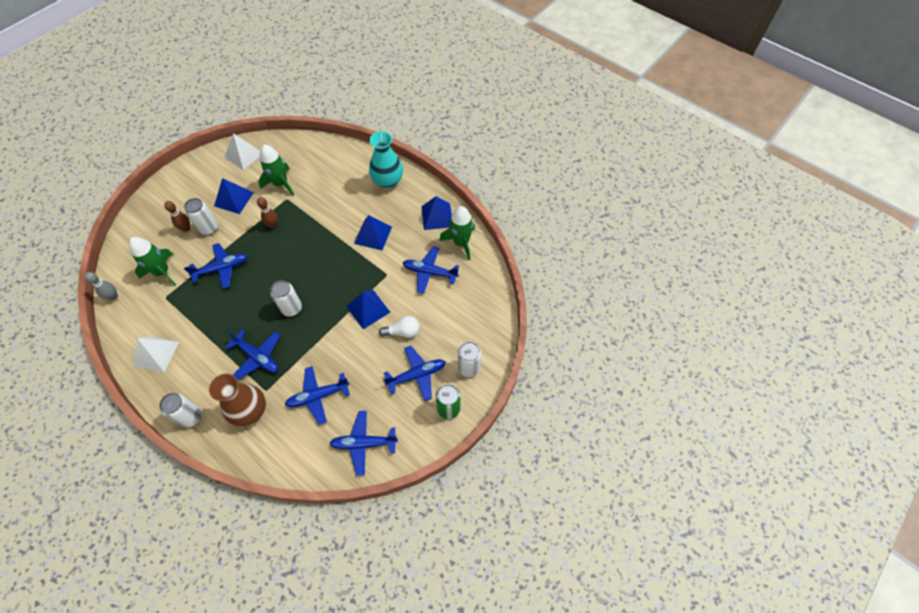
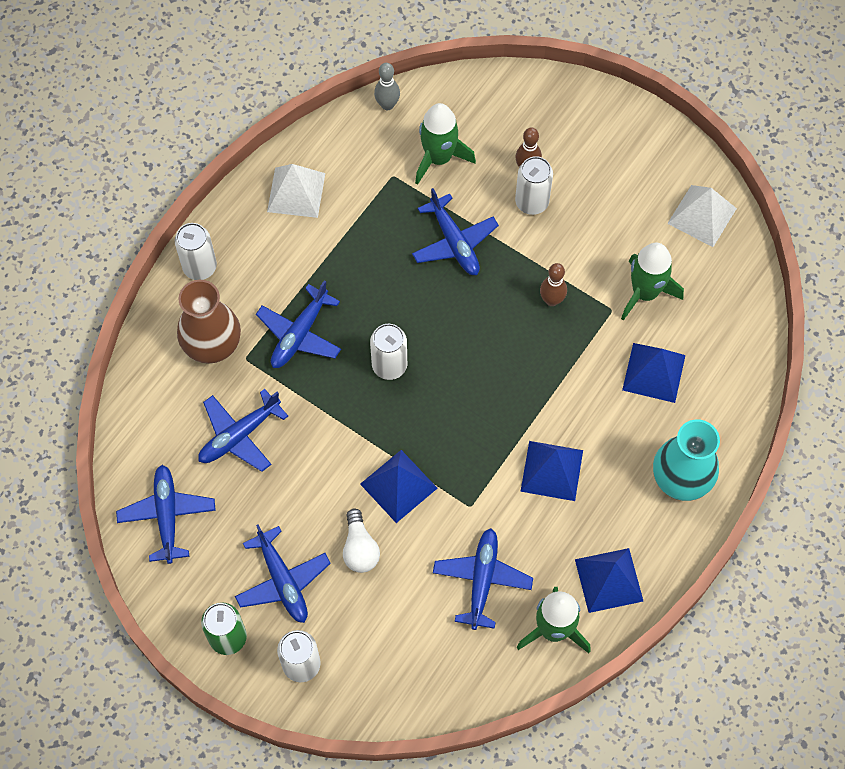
camera: 85 degrees right, 5 degrees up
blue pyramid [214,178,254,214] -> blue pyramid moved to [622,343,686,403]
blue plane [285,366,350,425] -> blue plane turned 105 degrees counterclockwise [198,389,288,472]

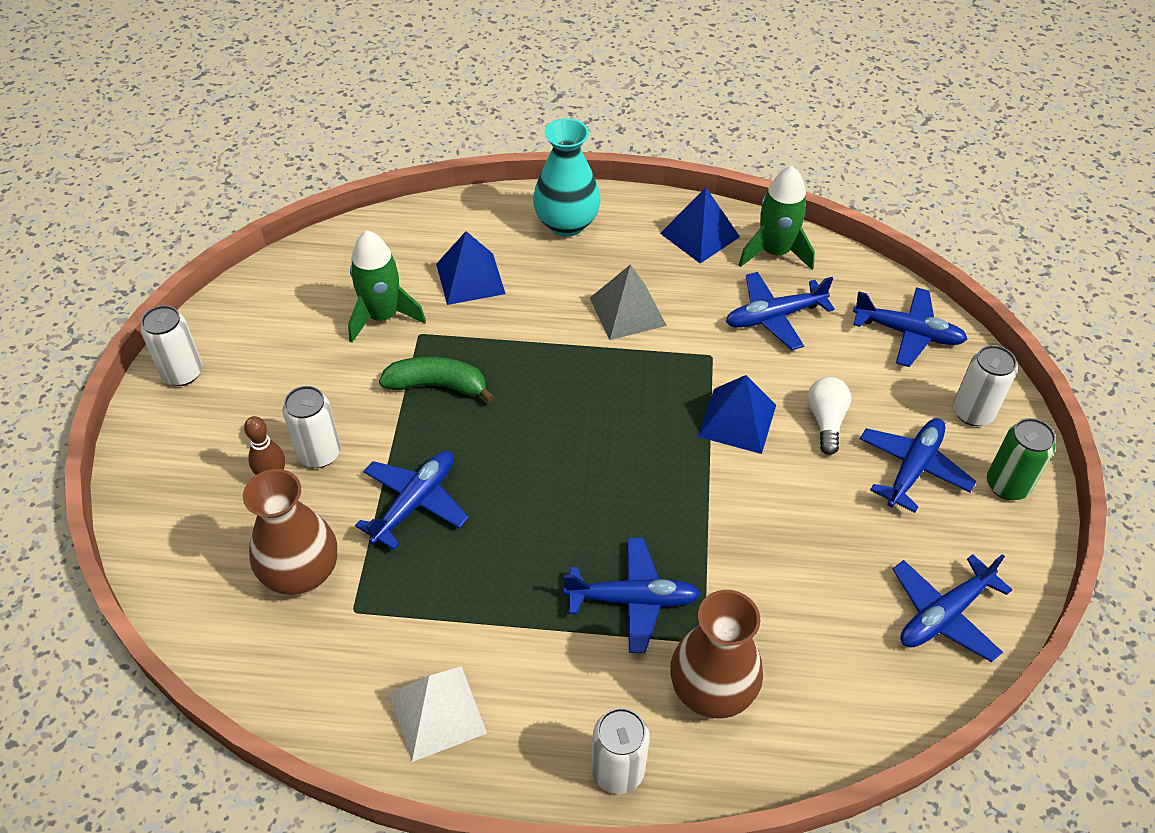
camera: 120 degrees left, 15 degrees down
blue plane [198,389,288,472] -> blue plane moved to [853,287,967,367]
white light bulb [343,508,380,573] -> white light bulb turned 45 degrees counterclockwise [807,377,851,455]
white can [370,324,407,380] -> white can moved to [141,305,202,386]
grey bowling pin [374,63,400,110] -> none
green rocket [415,103,476,185] -> brown vase [243,469,337,595]
blue pyramid [520,441,583,501] -> grey pyramid [590,264,667,340]
brown bowling pin [540,263,567,306] -> green banana [379,357,495,403]
white pyramid [667,185,737,247] -> none

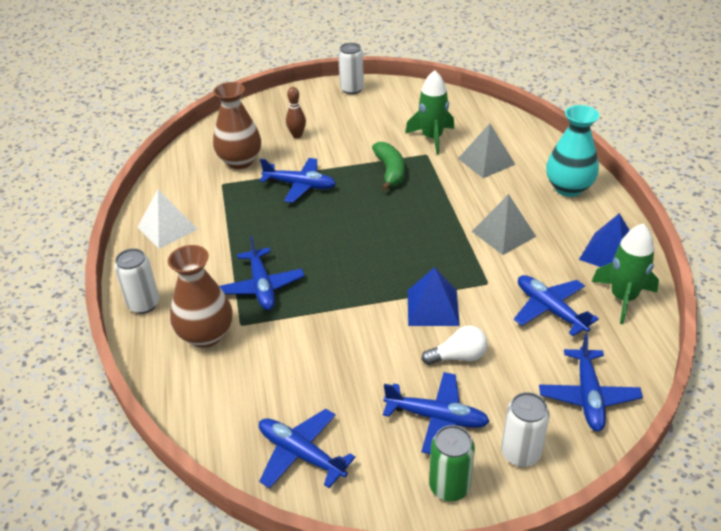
camera: 75 degrees right, 10 degrees down
white can [283,386,341,468] -> none
blue pyramid [436,231,505,305] -> grey pyramid [458,124,515,178]

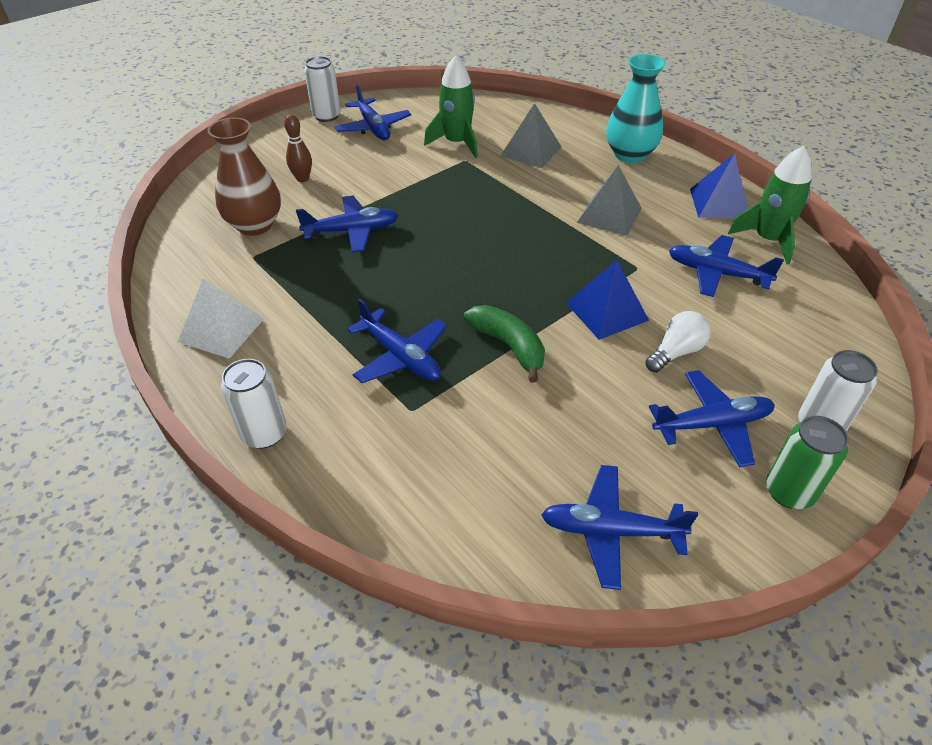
camera: 30 degrees left, 5 degrees up
brown vase [168,245,232,348] -> none
green banana [372,142,405,191] -> green banana moved to [464,305,545,383]
blue plane [539,333,643,431] -> blue plane moved to [334,84,411,140]

